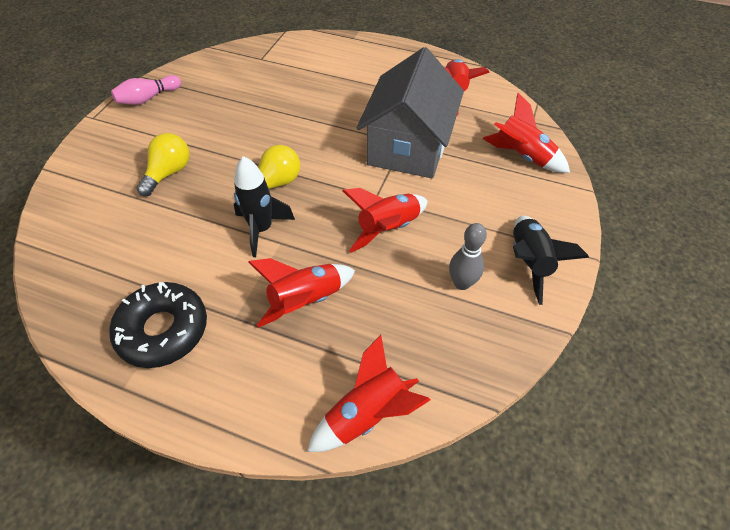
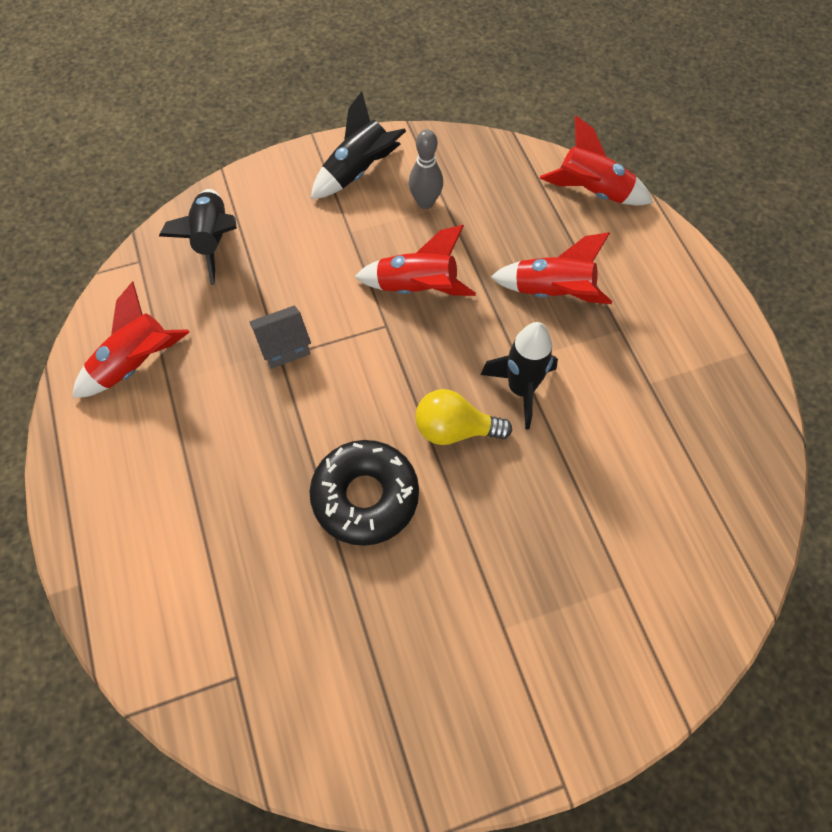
camera: 130 degrees left, 10 degrees up
black donut [109,282,207,368] -> black donut moved to [309,440,419,546]
pink bowling pin [111,75,181,105] -> none
yellow light bulb [137,133,190,196] -> none
grey house [357,47,464,178] -> grey house [249,306,311,369], size x0.41
red rocket [482,93,570,173] -> black rocket [159,189,237,285]

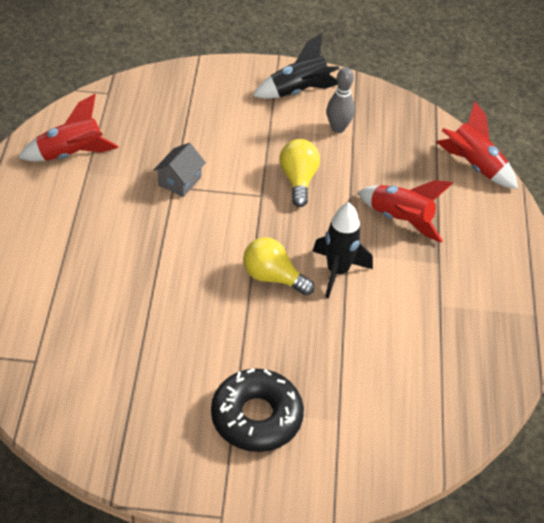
camera: 20 degrees right, 15 degrees down
black rocket [159,189,237,285] -> none
grey house [249,306,311,369] -> grey house turned 60 degrees counterclockwise [153,143,206,197]
black donut [309,440,419,546] -> black donut moved to [211,368,304,452]
red rocket [355,225,476,296] -> yellow light bulb [279,139,320,207]

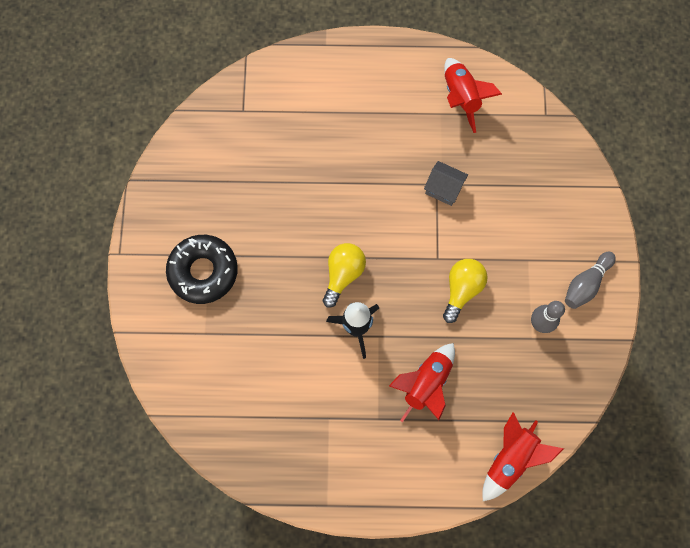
camera: 90 degrees right, 25 degrees up
black rocket [253,33,340,99] -> grey bowling pin [565,252,616,309]
yellow light bulb [279,139,320,207] -> yellow light bulb turned 60 degrees counterclockwise [443,259,488,323]

